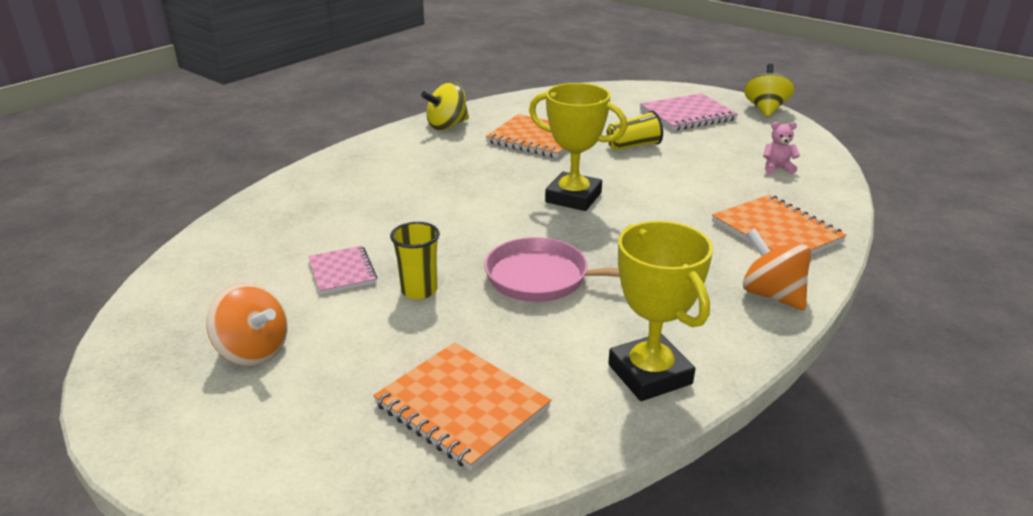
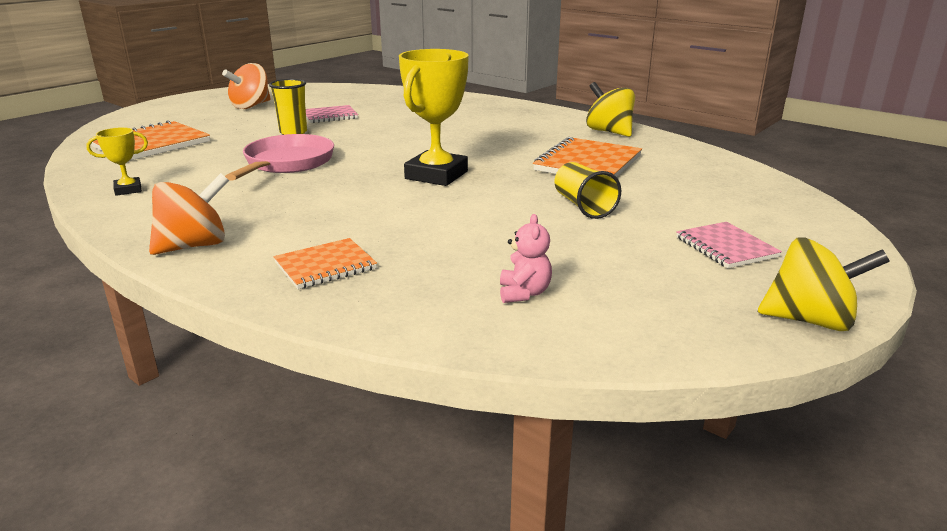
camera: 90 degrees right, 5 degrees down
yellow trophy [608,221,713,401] -> yellow trophy [86,127,148,196], size x0.48
pink notebook [640,93,738,131] -> pink notebook [676,222,782,268], size x0.62
orange notebook [712,195,847,255] -> orange notebook [274,238,377,289], size x0.62

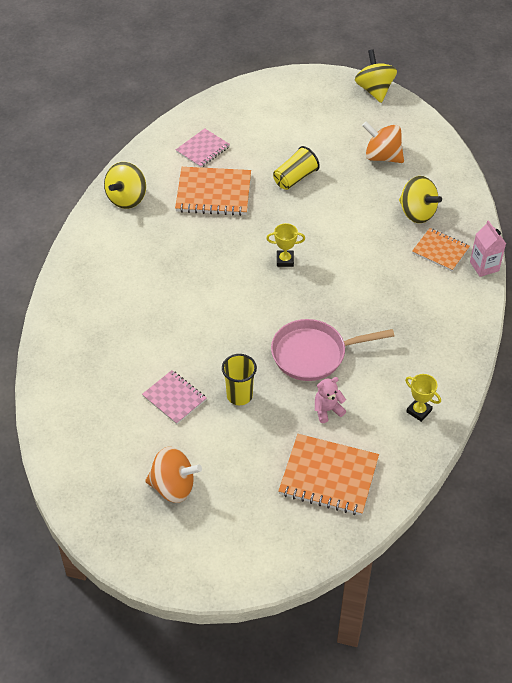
camera: 115 degrees left, 25 degrees up
orange spinning top [149,173,229,255] -> orange spinning top moved to [362,121,404,163]
yellow trophy [399,49,469,186] -> yellow trophy [266,223,305,267], size x0.48
pink teddy bear [500,214,552,303] -> pink teddy bear moved to [315,377,346,423]
pink notebook [676,222,782,268] -> pink notebook moved to [176,128,230,168]
none -> yellow spinning top [399,176,442,223]
none -> pink carton [470,220,506,277]

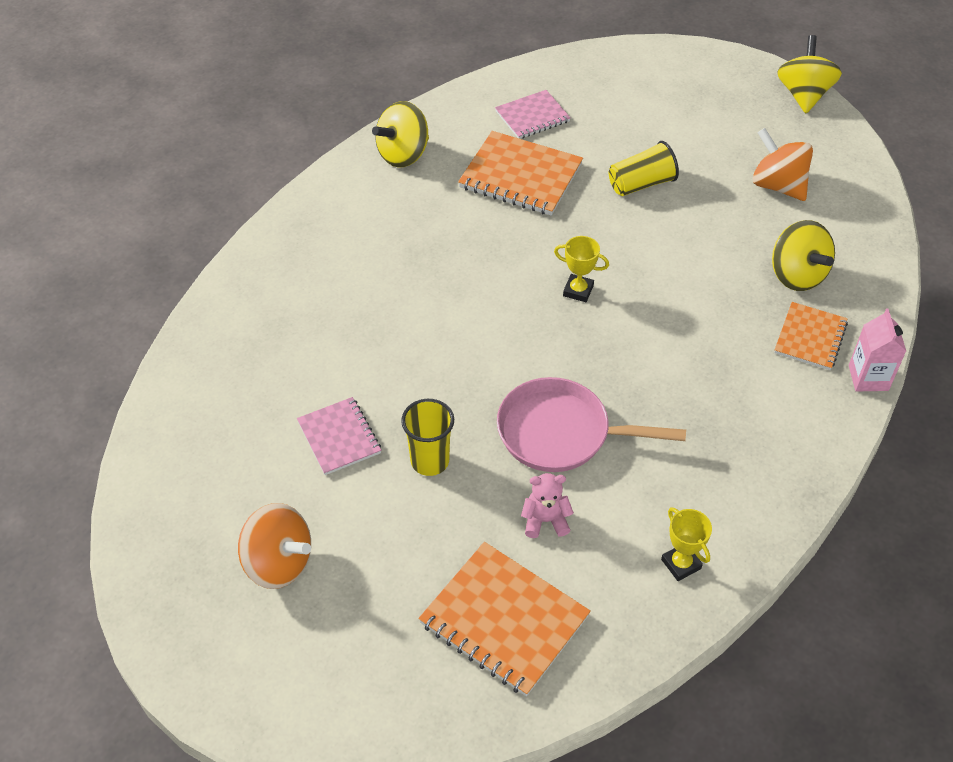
camera: 20 degrees right, 0 degrees up
orange notebook [412,228,470,271] -> orange notebook turned 60 degrees clockwise [774,302,848,370]

